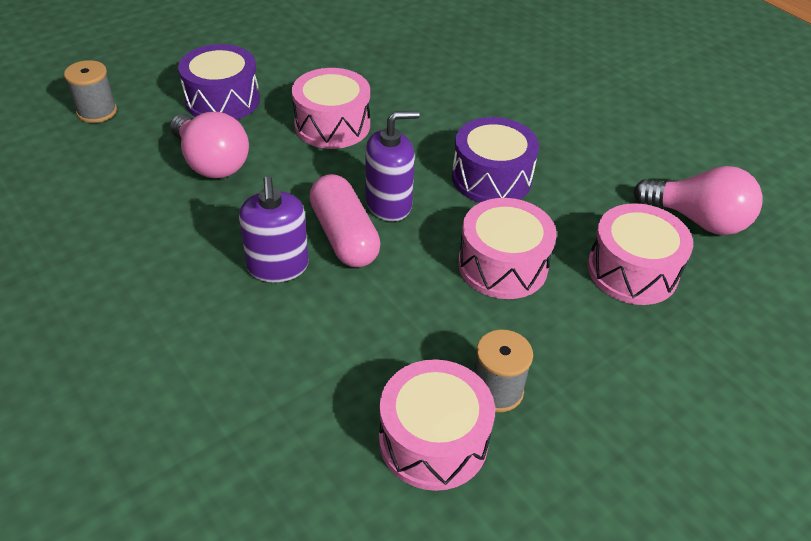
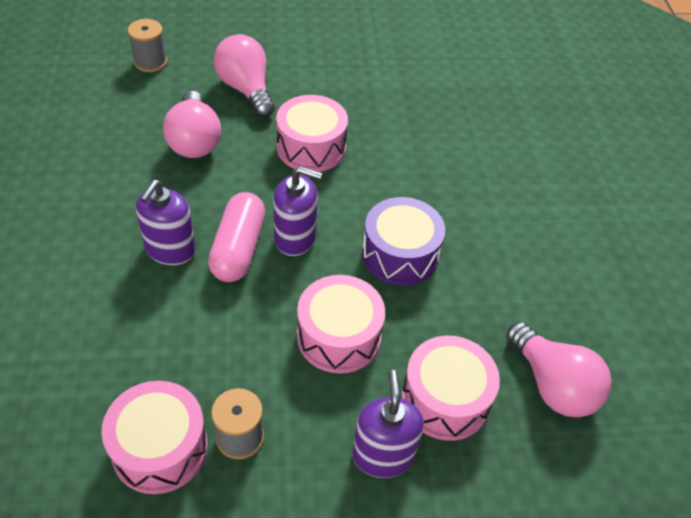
camera: 30 degrees right, 5 degrees up
purple drum [178,44,260,120] -> pink light bulb [214,34,275,117]
none -> purple soap dispenser [352,370,424,478]

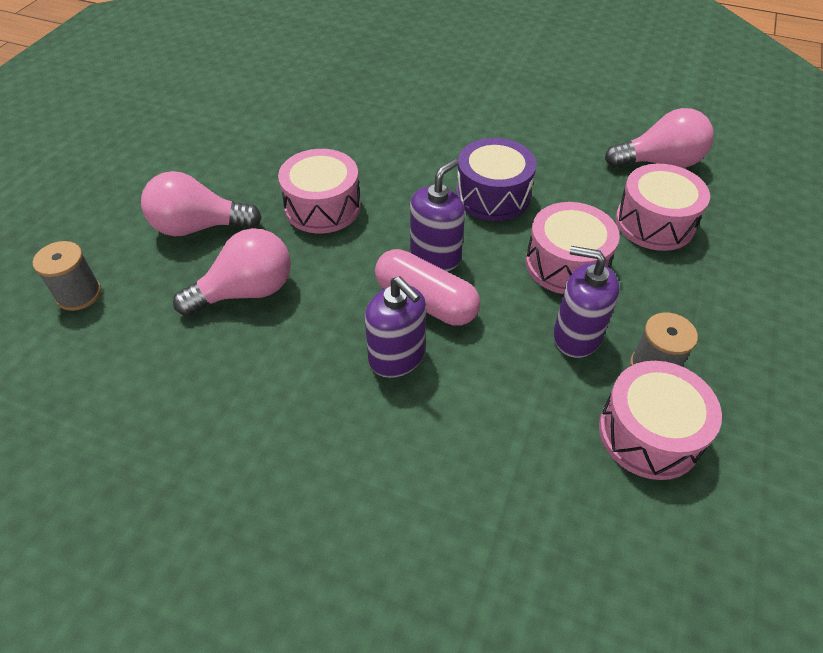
camera: 60 degrees left, 0 degrees up
pink light bulb [163,91,221,158] -> pink light bulb turned 45 degrees counterclockwise [173,228,291,316]
purple soap dispenser [352,370,424,478] -> purple soap dispenser moved to [553,246,619,358]

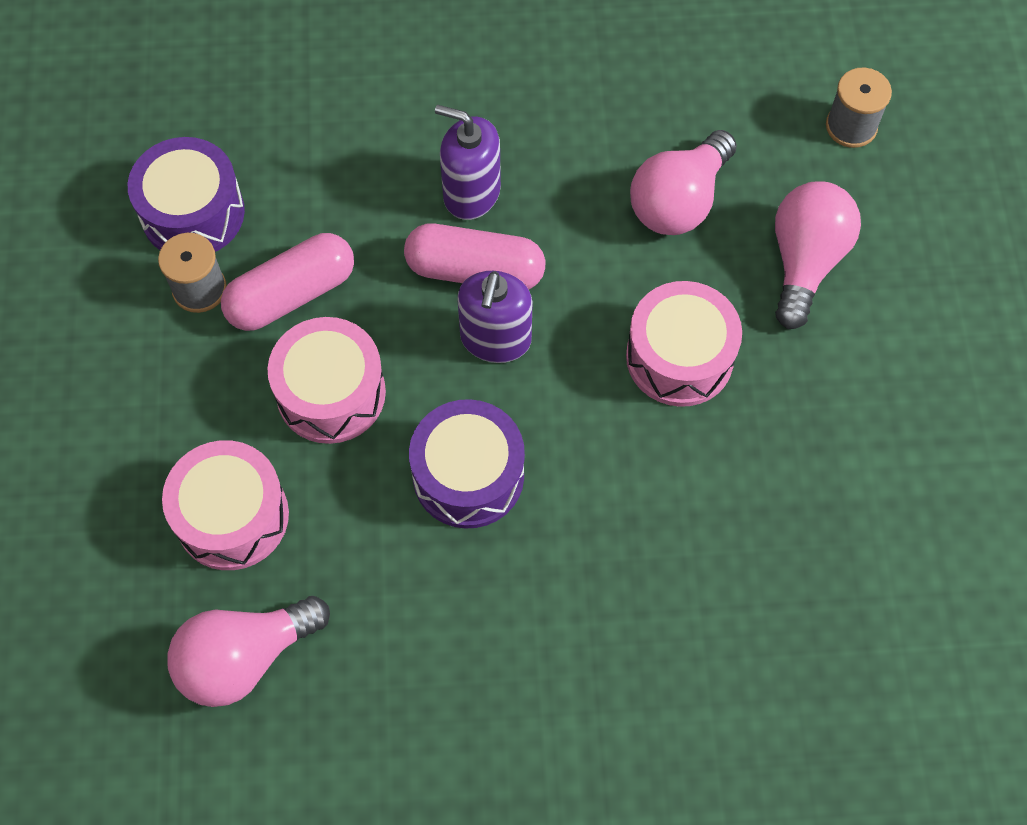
camera: 155 degrees right, 15 degrees up
pink light bulb [141,171,262,236] -> pink light bulb turned 45 degrees counterclockwise [775,182,861,329]
purple soap dispenser [553,246,619,358] -> pink capsule [221,233,354,331]
pink drum [599,361,722,480] -> purple drum [128,137,245,252]

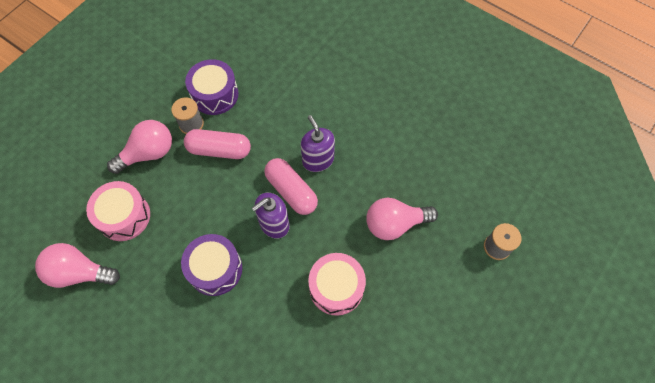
camera: 40 degrees right, 0 degrees up
pink drum [267,317,386,444] -> none
pink light bulb [775,182,861,329] -> pink light bulb moved to [107,120,172,174]

